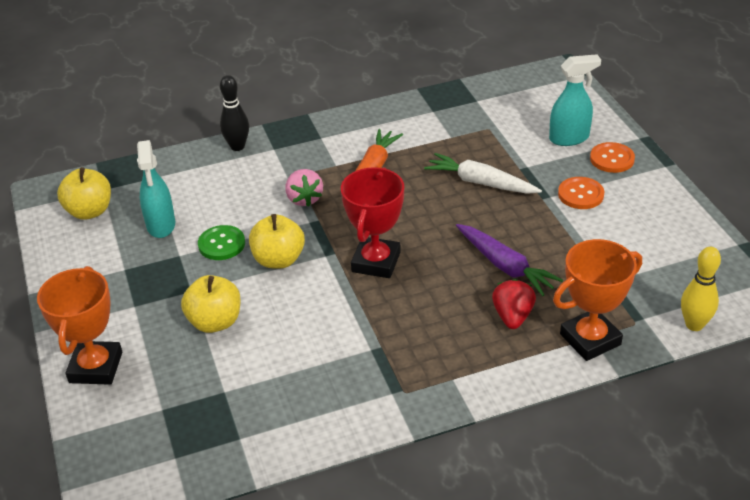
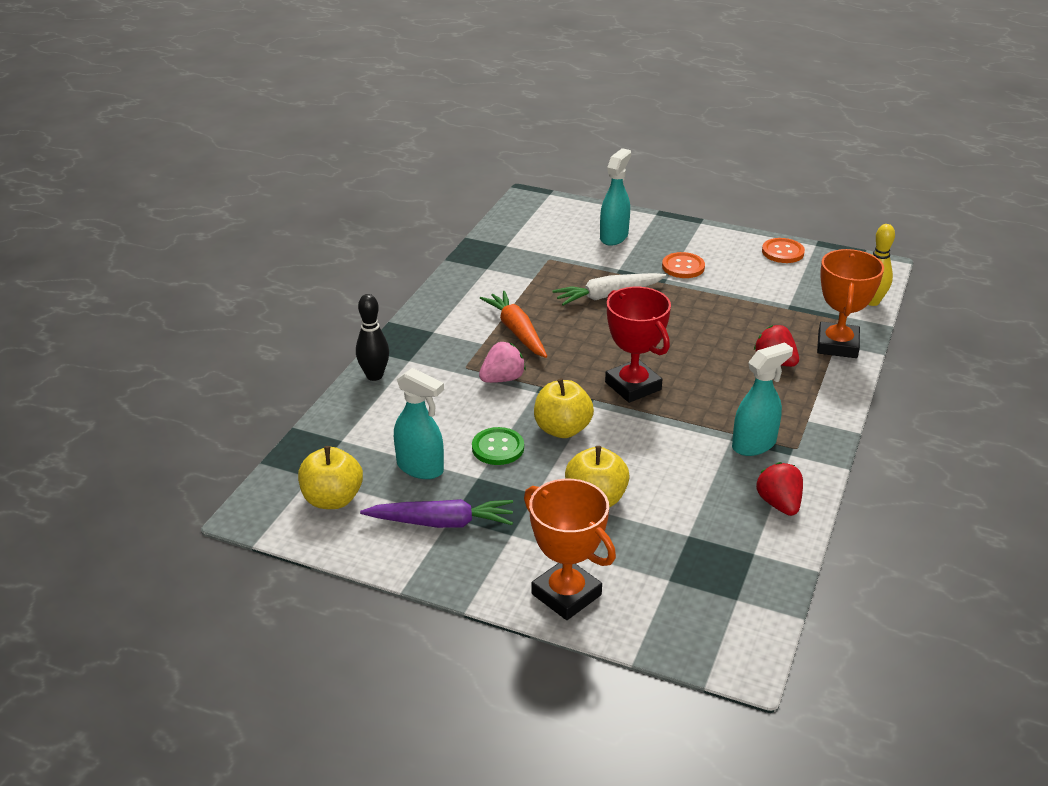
camera: 50 degrees left, 5 degrees down
pink strawberry [285,169,323,207] -> pink strawberry turned 60 degrees counterclockwise [479,342,526,383]
purple carrot [456,224,563,296] -> purple carrot moved to [360,499,513,528]
orange button [590,142,635,173] -> orange button moved to [762,238,805,263]
none -> turquoise spray bottle [732,342,793,456]
none -> red strawberry [756,462,803,516]

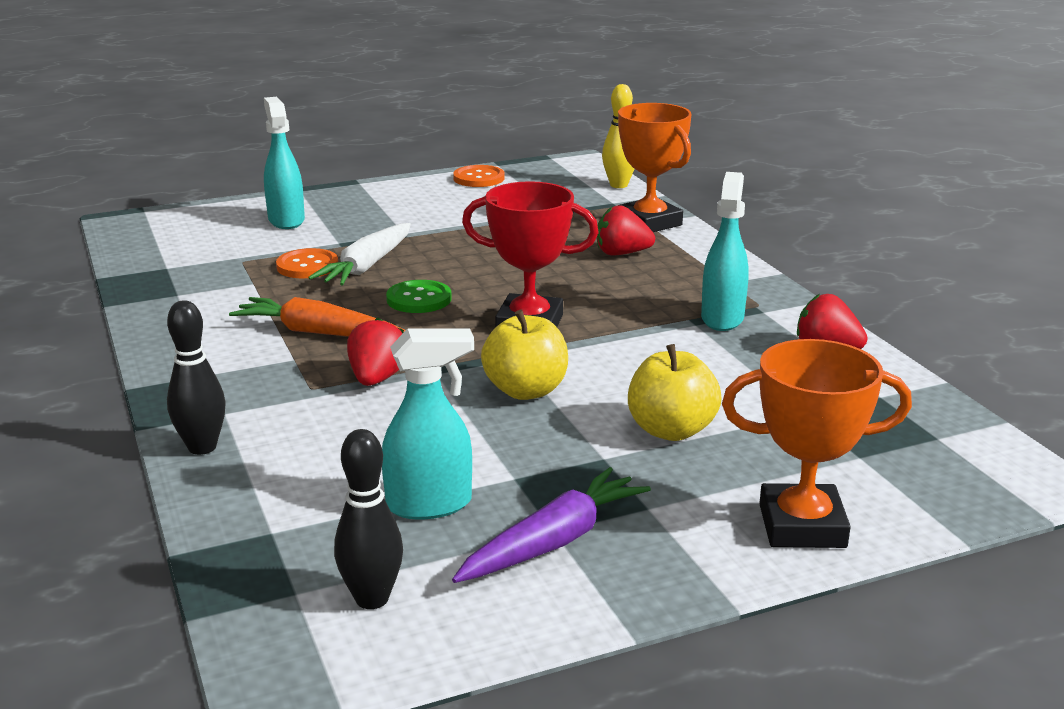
camera: 45 degrees left, 10 degrees down
yellow apple [298,446,363,509] -> black bowling pin [334,429,403,609]
green button [472,427,524,465] -> green button moved to [386,280,452,313]
pink strawberry [479,342,526,383] -> red strawberry [347,317,404,386]
orange button [662,252,705,278] -> orange button moved to [276,248,338,278]

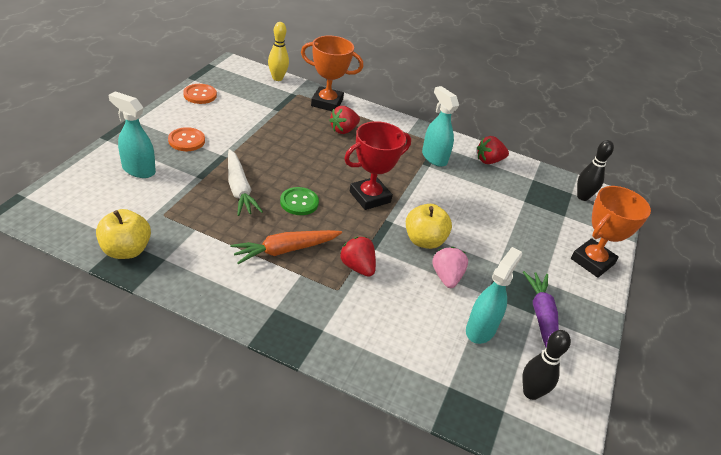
camera: 50 degrees left, 15 degrees up
black bowling pin [167,300,226,455] -> black bowling pin moved to [577,140,614,201]
orange button [276,248,338,278] -> orange button moved to [168,127,205,151]
yellow apple [628,344,722,441] -> yellow apple moved to [96,209,151,259]
none -> pink strawberry [432,247,468,288]

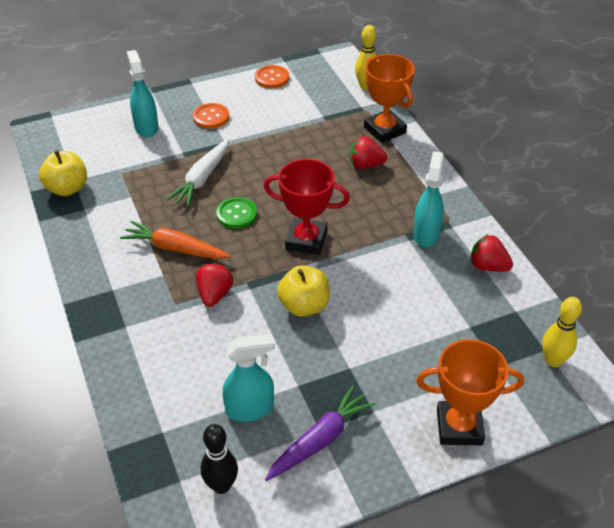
camera: 50 degrees right, 5 degrees up
pink strawberry [432,247,468,288] -> none
black bowling pin [577,140,614,201] -> yellow bowling pin [542,297,582,367]

